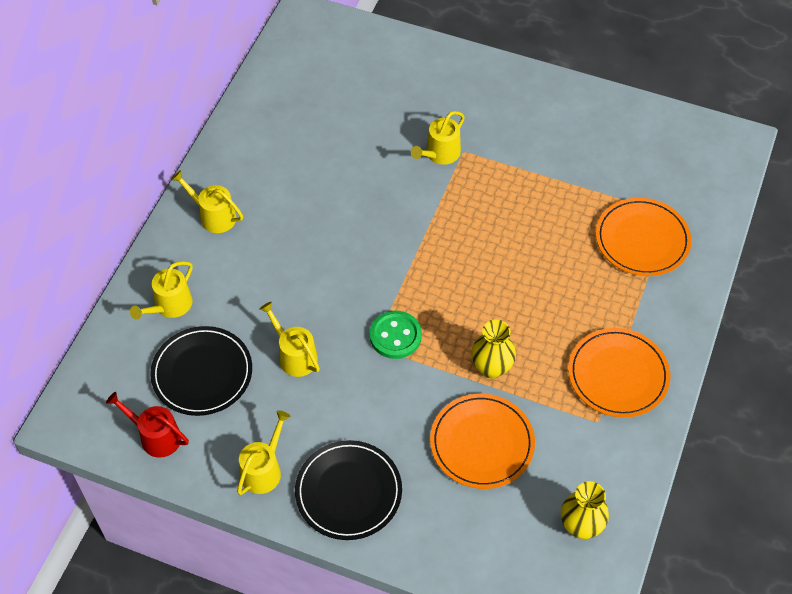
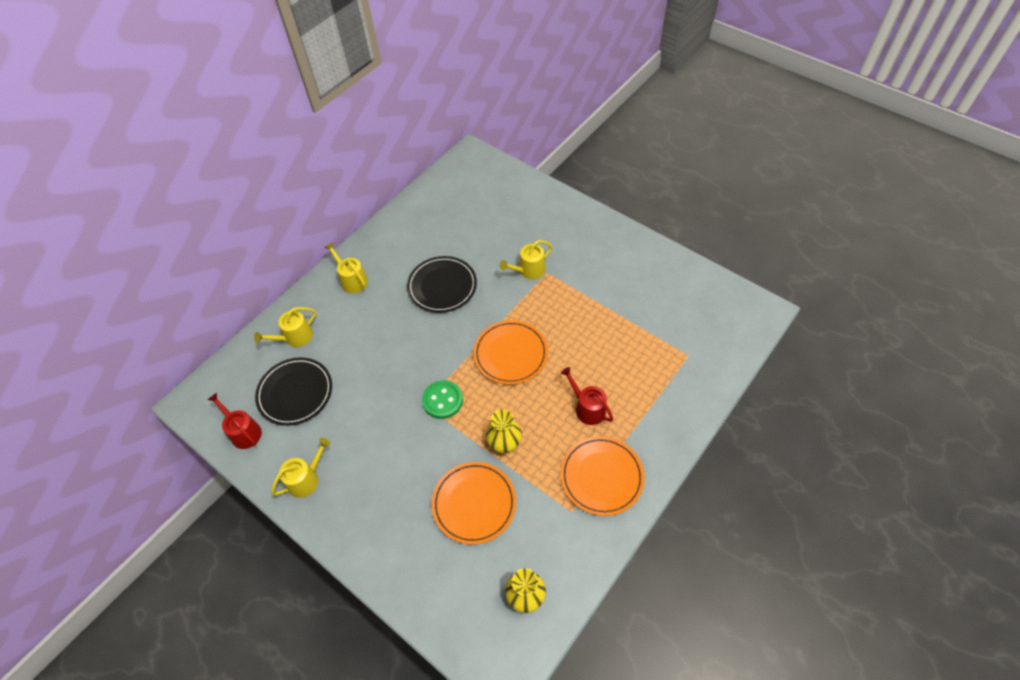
camera: 20 degrees right, 0 degrees up
yellow watering can [260,302,320,377] -> none
black plate [295,440,402,540] -> black plate moved to [407,256,477,313]
orange plate [596,198,691,276] -> orange plate moved to [473,320,548,385]
none -> red watering can [561,367,613,425]

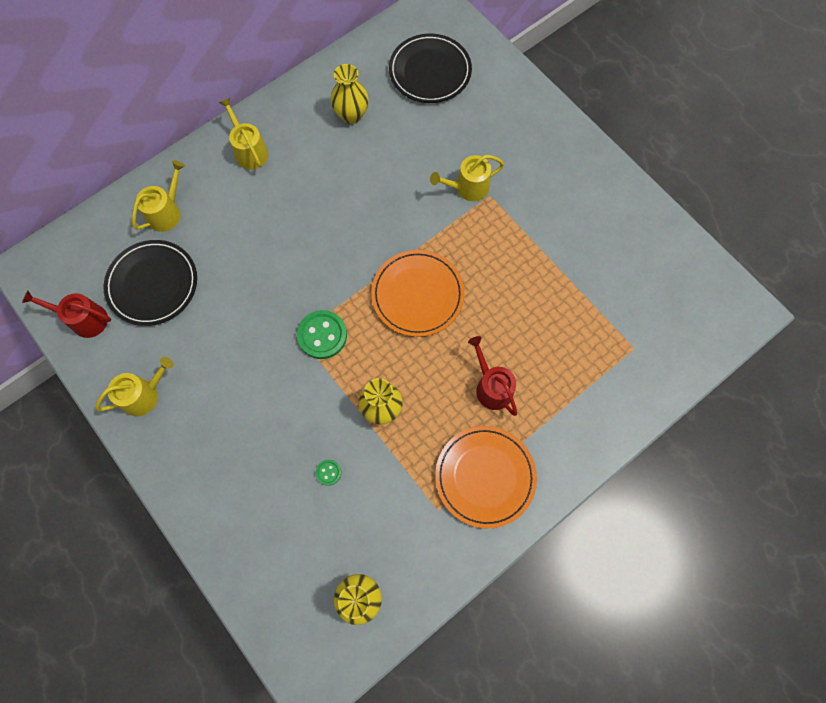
camera: 10 degrees right, 15 degrees up
red watering can [207,393,262,449] -> red watering can turned 45 degrees counterclockwise [22,291,111,338]
yellow watering can [254,307,316,347] -> yellow watering can turned 150 degrees clockwise [132,160,185,232]
black plate [407,256,477,313] -> black plate moved to [389,34,472,103]
orange plate [431,462,516,544] -> green button [316,460,341,486]
none -> yellow vase [331,64,369,124]

